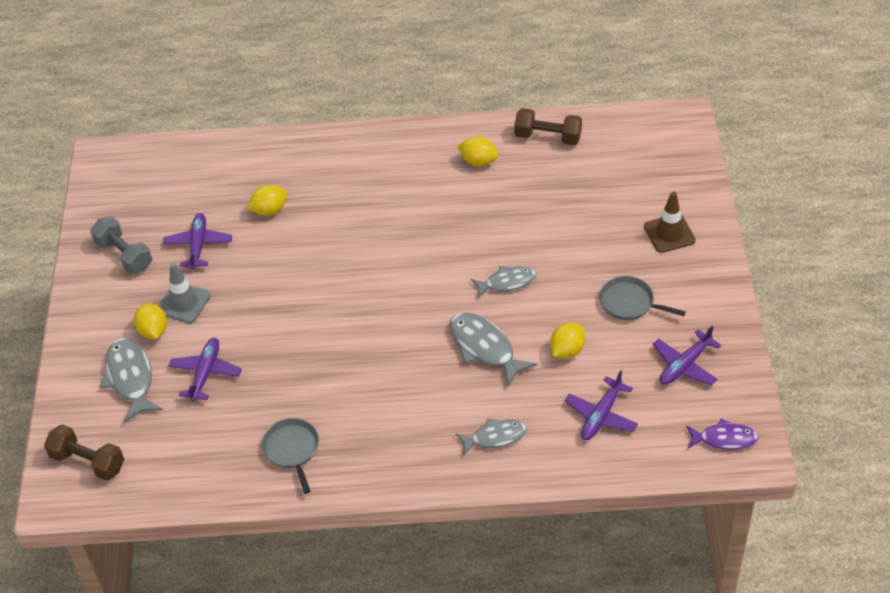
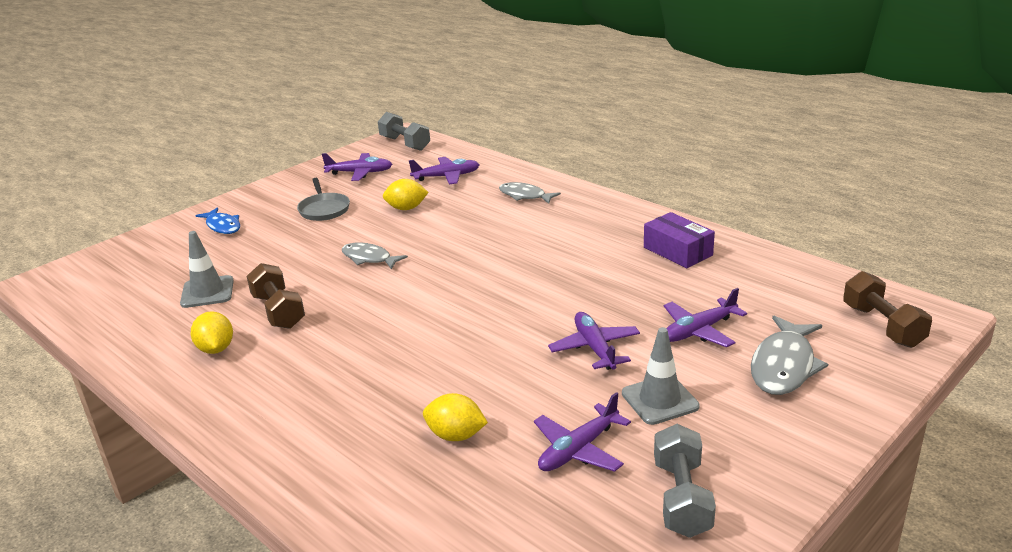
camera: 135 degrees left, 20 degrees down
yellow lemon [134,303,167,339] -> none
grey pan [261,418,319,494] -> purple box [644,212,715,268]
grey fish [449,313,537,386] -> none
brown dumbbell [514,108,582,145] -> brown dumbbell moved to [247,263,305,329]
brown traffic cone [644,192,696,253] -> blue fish [195,207,240,234]
purple fish [686,419,759,450] -> grey dumbbell [378,112,430,151]
none -> grey traffic cone [180,231,234,308]
none -> purple plane [548,312,640,370]

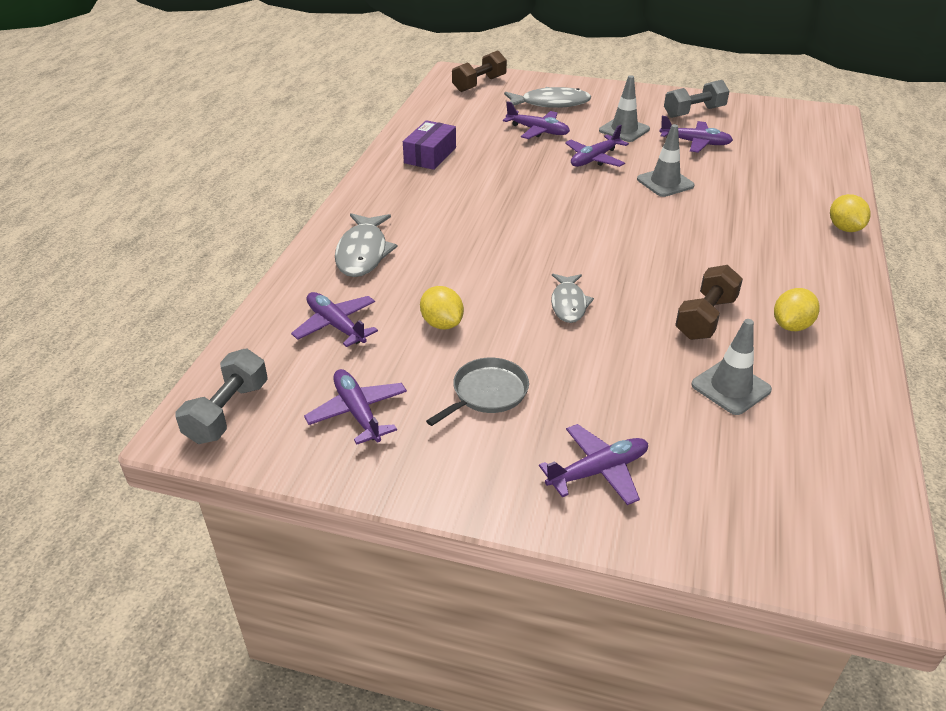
camera: 120 degrees left, 10 degrees up
blue fish [195,207,240,234] -> purple plane [539,424,648,505]
yellow lemon [423,393,488,441] -> yellow lemon moved to [830,194,871,232]
grey fish [499,182,561,204] -> grey fish [335,213,398,277], size x1.51
none -> grey traffic cone [637,124,694,197]

